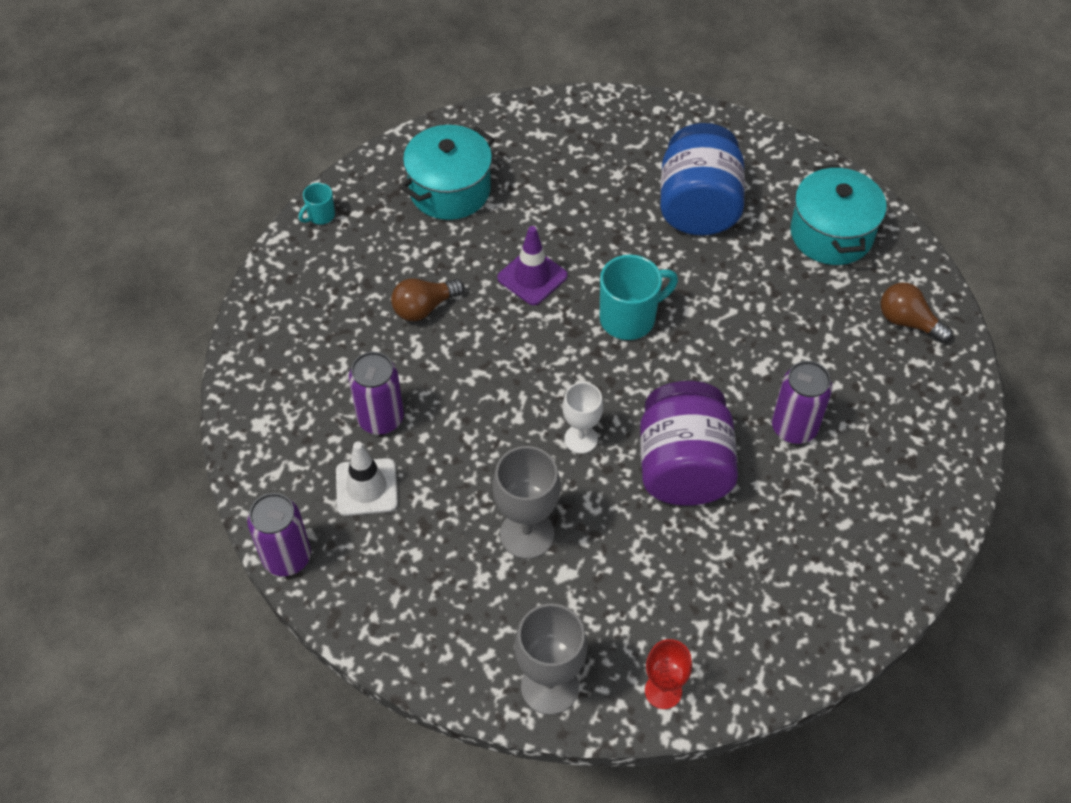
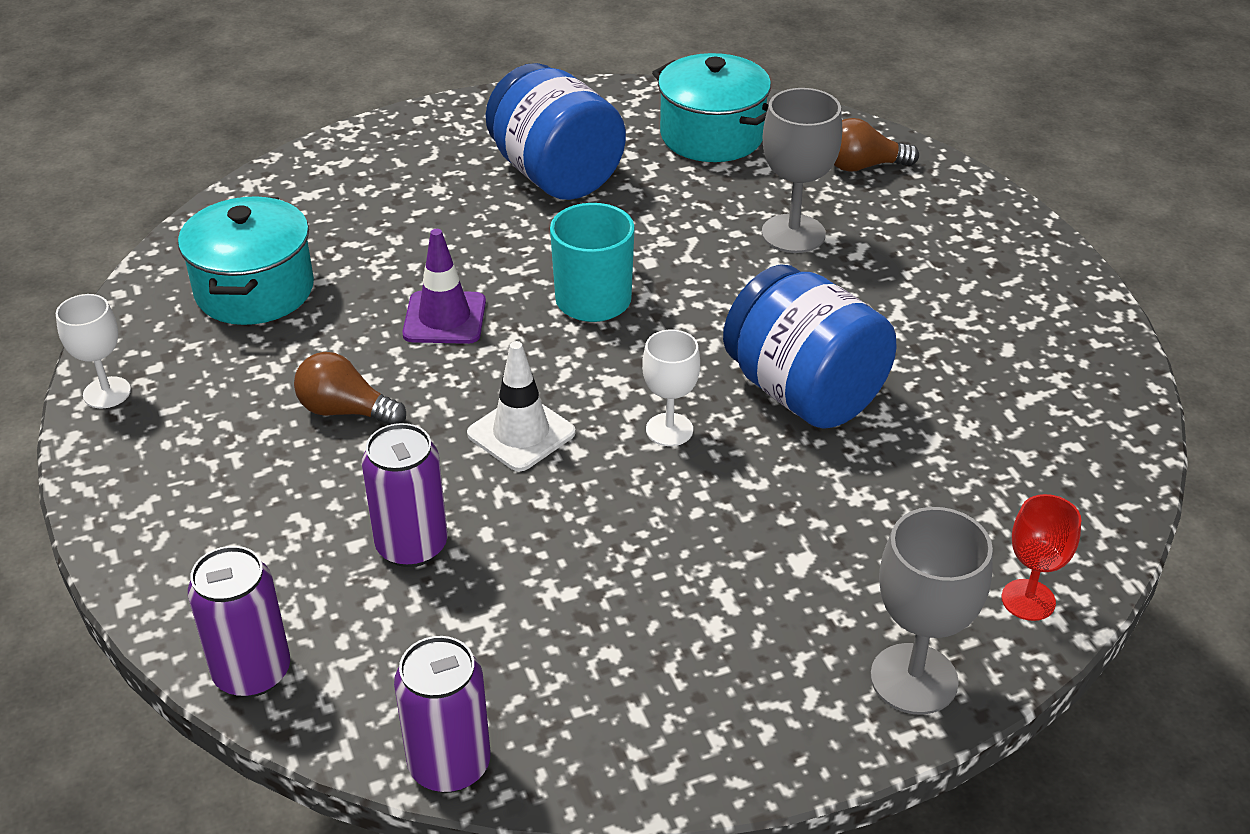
camera: 40 degrees left, 15 degrees down
turquoise mug [299,183,335,225] -> white goblet [56,294,131,408]
white traffic cone [336,441,398,516] -> white traffic cone moved to [467,341,576,471]
brown light bulb [391,278,464,321] -> brown light bulb turned 90 degrees clockwise [294,352,406,425]
grey goblet [493,446,561,559] -> grey goblet moved to [762,88,842,253]
purple jar [640,381,738,506] -> blue jar [723,264,897,429]
purple can [772,361,832,444] -> purple can moved to [188,546,290,697]

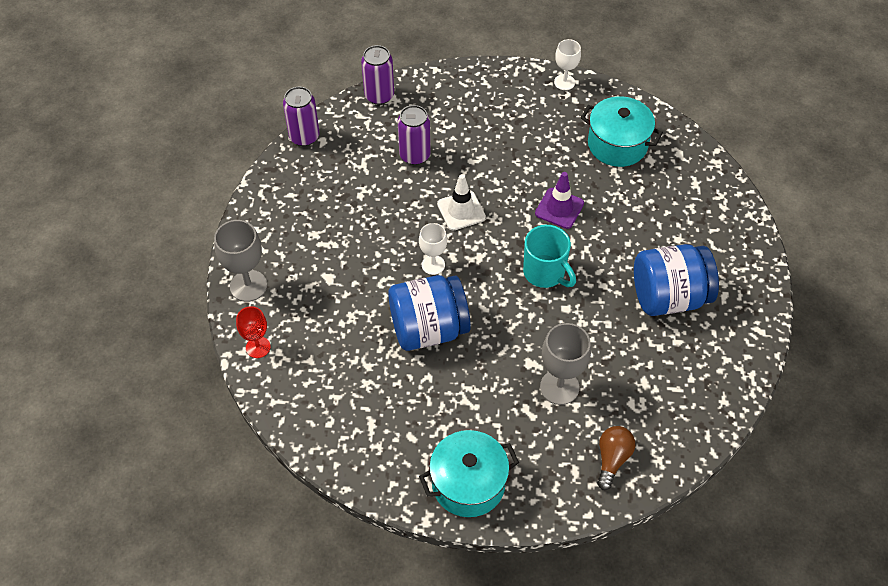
camera: 115 degrees right, 15 degrees up
brown light bulb [294,352,406,425] -> none
turquoise pot [652,53,771,162] -> turquoise pot moved to [419,430,519,517]

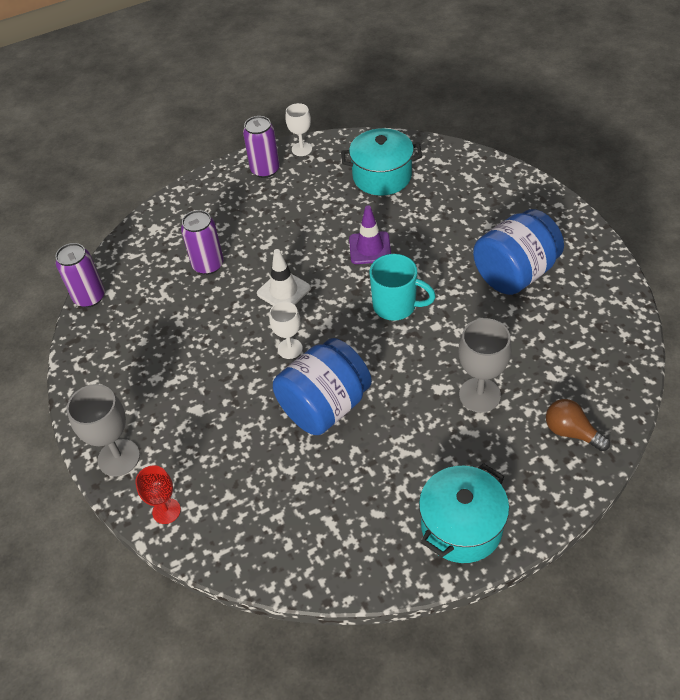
camera: 25 degrees left, 5 degrees down
purple can [361,45,394,105] -> purple can moved to [243,116,280,178]
brown light bulb [597,426,635,490] -> brown light bulb turned 45 degrees counterclockwise [546,399,610,451]

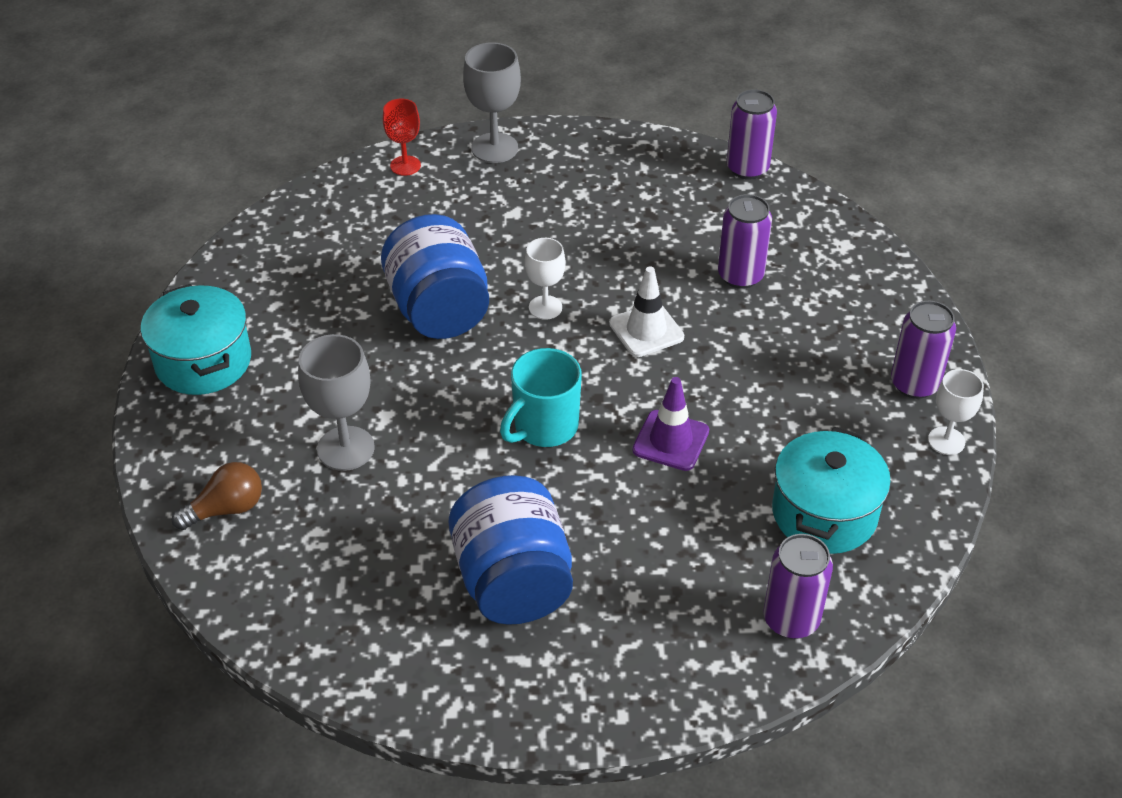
camera: 110 degrees right, 5 degrees down
none -> purple can [763,534,833,639]

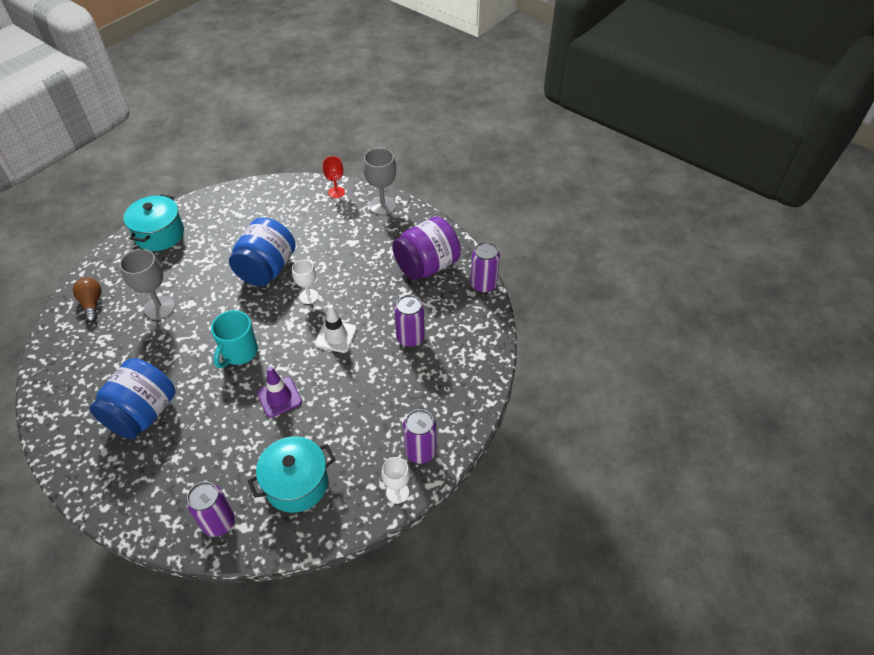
camera: 40 degrees right, 5 degrees up
brown light bulb [172,462,262,530] -> brown light bulb turned 120 degrees counterclockwise [73,278,102,322]
turquoise mug [500,348,582,447] -> turquoise mug turned 60 degrees counterclockwise [211,310,258,368]
none -> purple jar [392,217,461,280]

